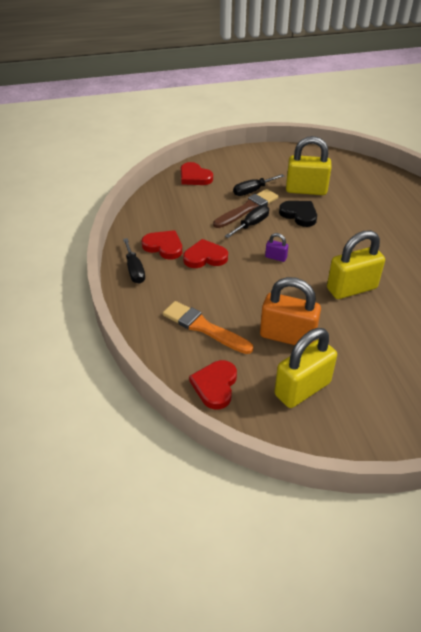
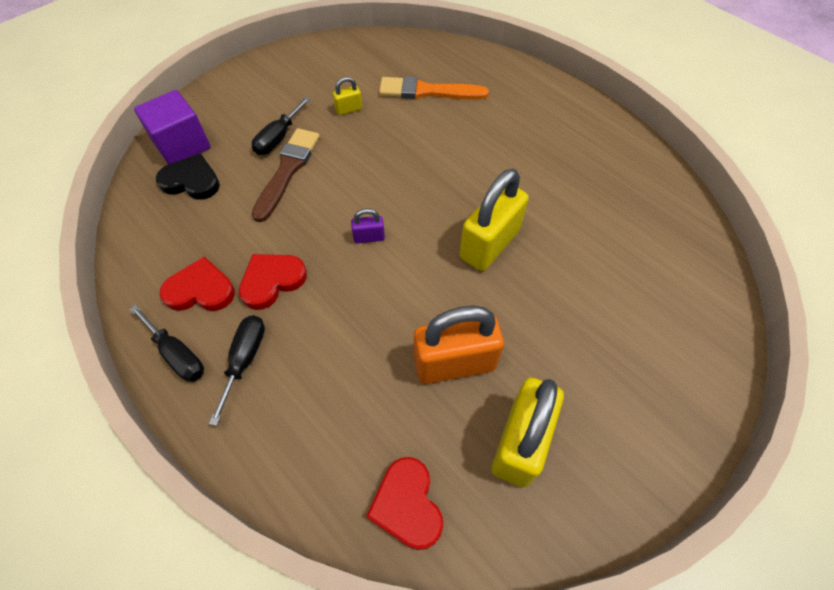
camera: 30 degrees left, 15 degrees up
orange brush [163,301,253,354] -> orange brush moved to [379,76,489,100]
red heart [181,162,213,185] -> purple cube [134,90,210,164]
black screwdriver [225,205,269,238] -> black screwdriver moved to [209,315,265,426]
black heart [279,201,317,227] -> black heart moved to [155,153,220,200]
yellow padlock [286,136,331,195] -> yellow padlock [333,77,362,115], size x0.45

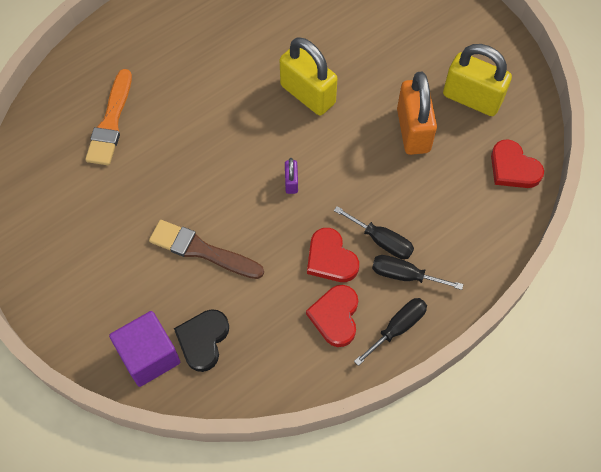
camera: 85 degrees left, 5 degrees up
black screwdriver [252,97,311,155] -> black screwdriver moved to [334,206,414,259]
yellow padlock [333,77,362,115] -> none
red heart [366,457,443,550] -> red heart turned 60 degrees clockwise [491,139,544,188]

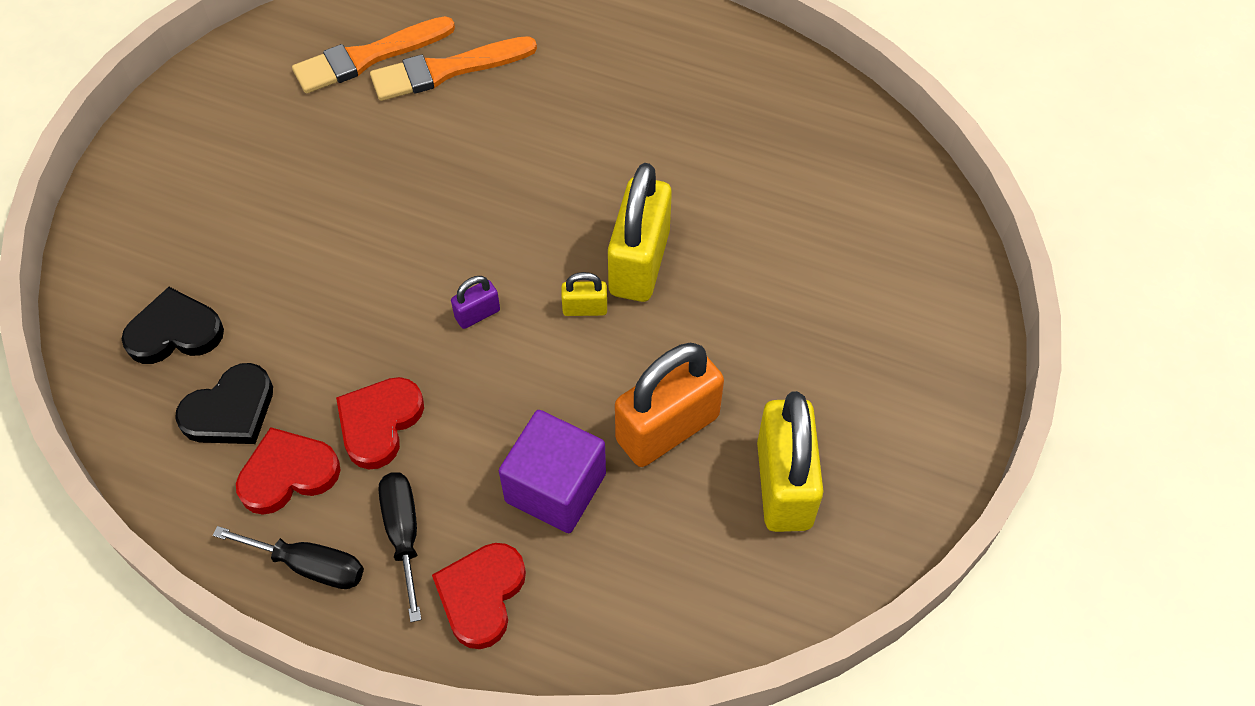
camera: 60 degrees right, 5 degrees down
purple cube [109,311,180,387] -> purple cube moved to [499,410,606,533]
brown brush [149,220,264,279] -> none
black screwdriver [334,206,414,259] -> none
red heart [491,139,544,188] -> red heart moved to [432,543,526,649]
none -> black heart [175,363,273,444]
none -> orange brush [292,16,455,94]
none -> yellow padlock [561,272,607,316]

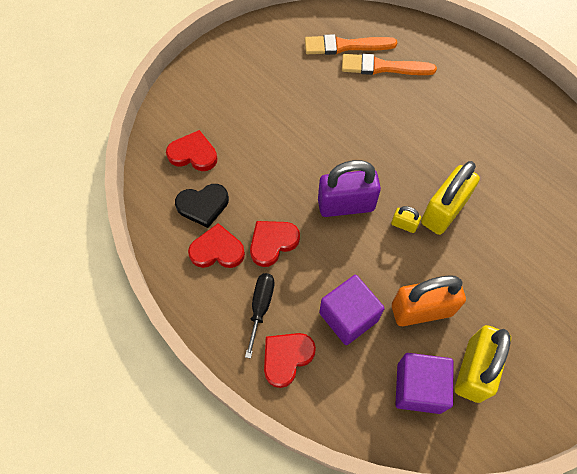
camera: 25 degrees right, 5 degrees up
black heart [122,287,224,364] -> red heart [166,130,217,171]
black screwdriver [213,526,364,589] -> none
purple padlock [451,276,500,329] -> purple padlock [318,160,381,217], size x2.22
none -> purple cube [395,353,454,414]

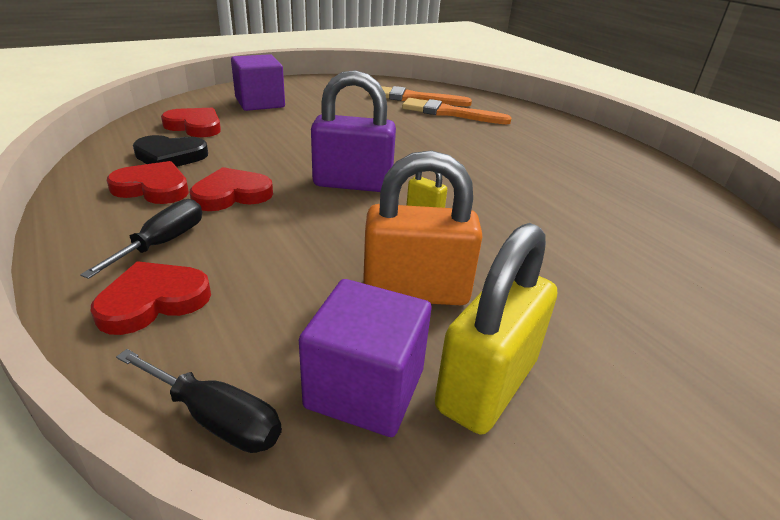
camera: 10 degrees right, 30 degrees down
purple cube [319,275,385,345] -> purple cube moved to [231,54,285,111]
yellow padlock [421,161,480,235] -> none
none -> black screwdriver [116,349,282,453]

